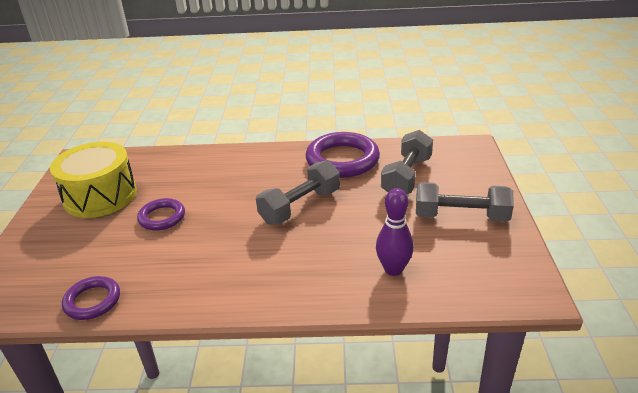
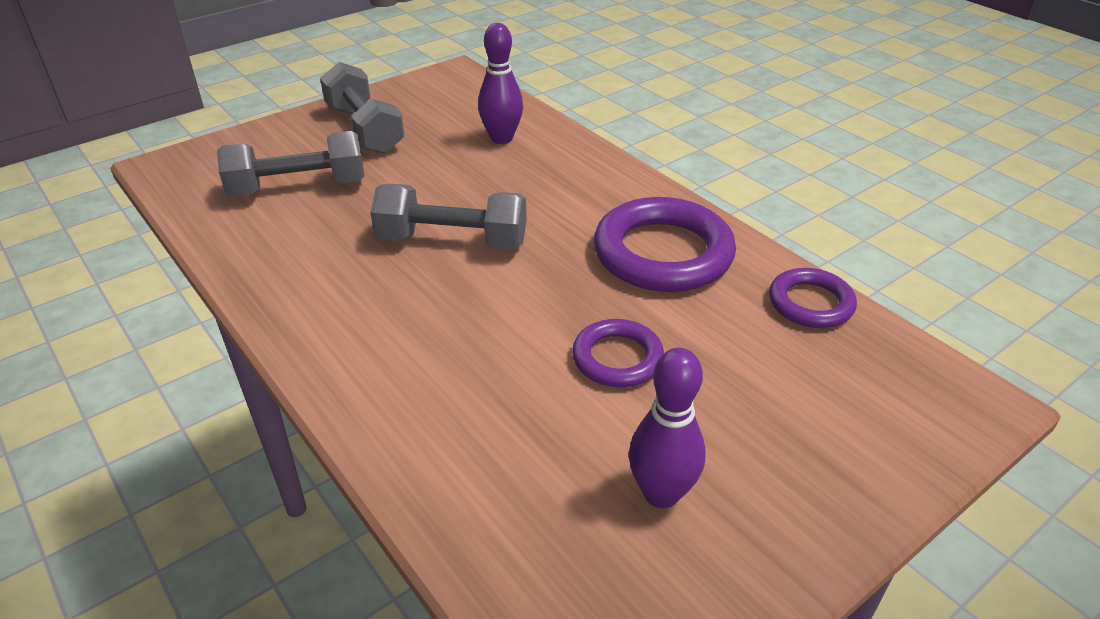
camera: 130 degrees left, 5 degrees up
yellow drum [50,142,137,218] -> purple bowling pin [629,348,706,508]
purple ring [306,132,380,178] -> purple ring moved to [594,197,736,292]

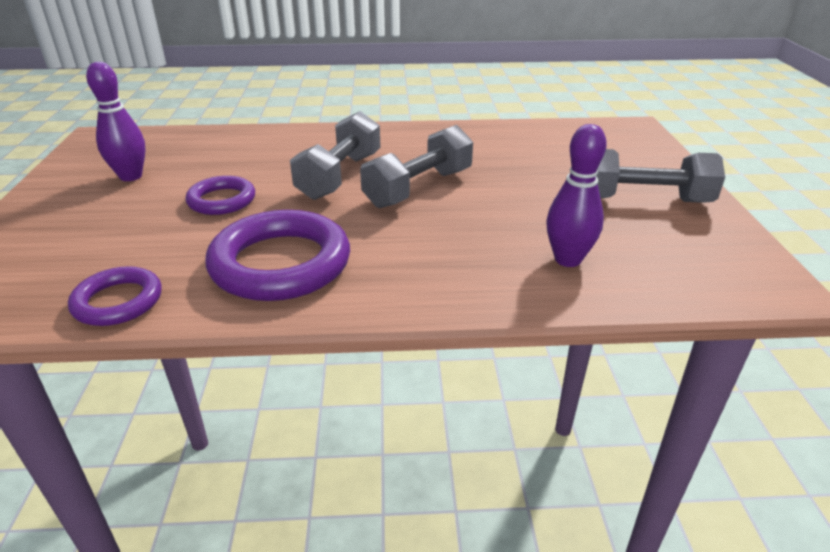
camera: 125 degrees right, 5 degrees down
grey dumbbell [217,131,365,197] -> grey dumbbell moved to [290,111,381,200]

